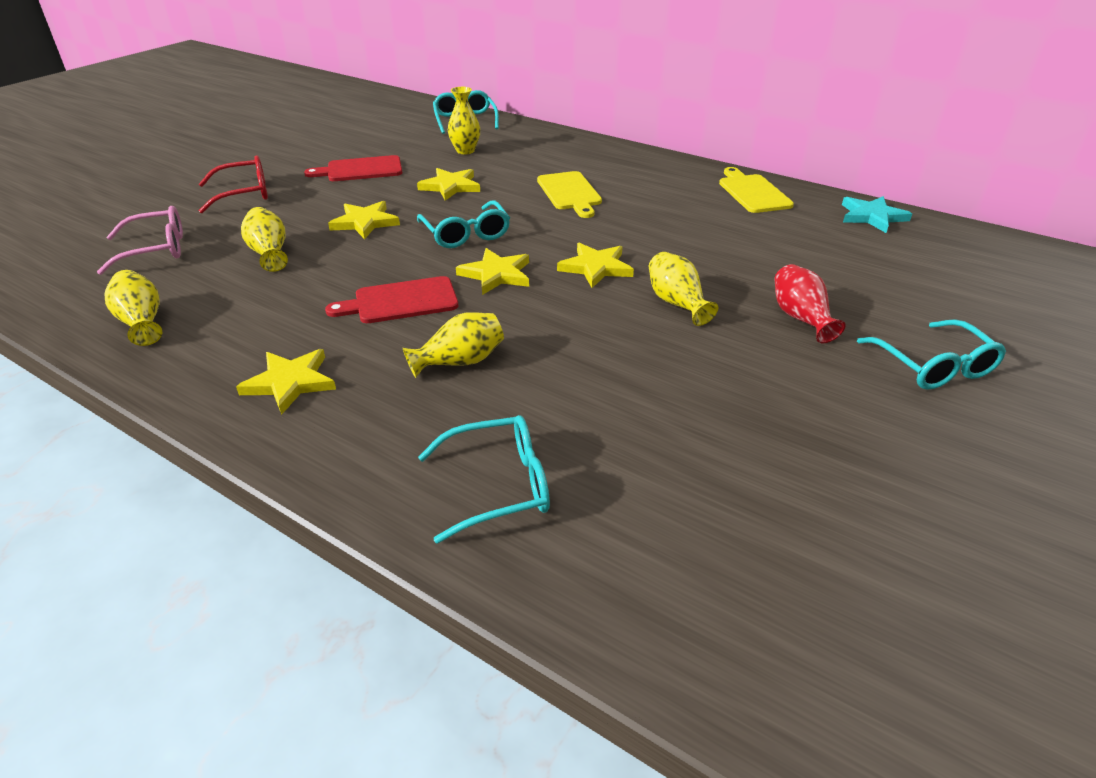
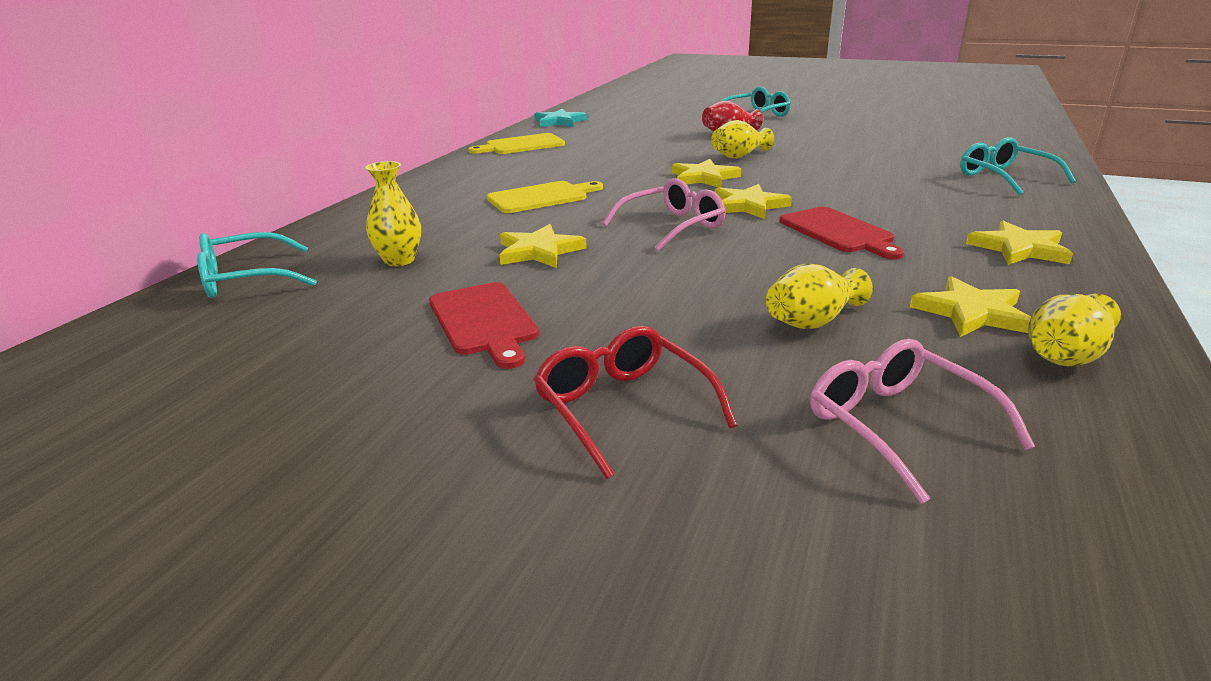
camera: 100 degrees left, 10 degrees down
yellow star [328,201,400,239] -> yellow star moved to [910,276,1031,337]
yellow vase [403,312,504,378] -> none
turquoise glasses [417,200,510,248] -> pink glasses [602,178,726,252]

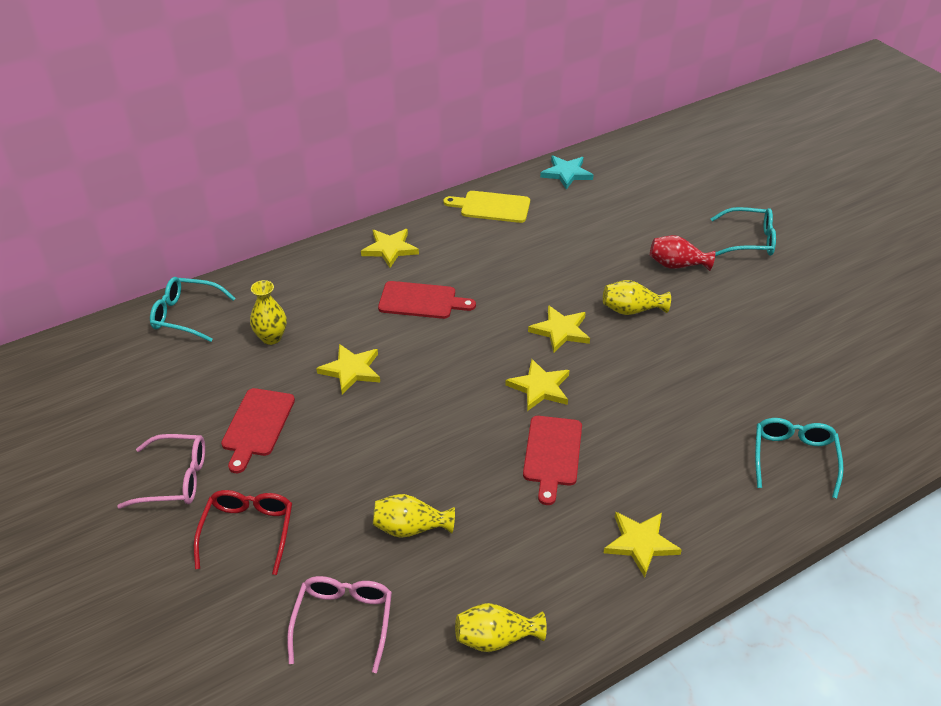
camera: 35 degrees right, 15 degrees up
yellow cutting board [487,181,603,213] -> red cutting board [378,281,476,319]
pink glasses [602,178,726,252] -> pink glasses moved to [117,434,205,509]
yellow star [910,276,1031,337] -> yellow star moved to [361,229,419,268]

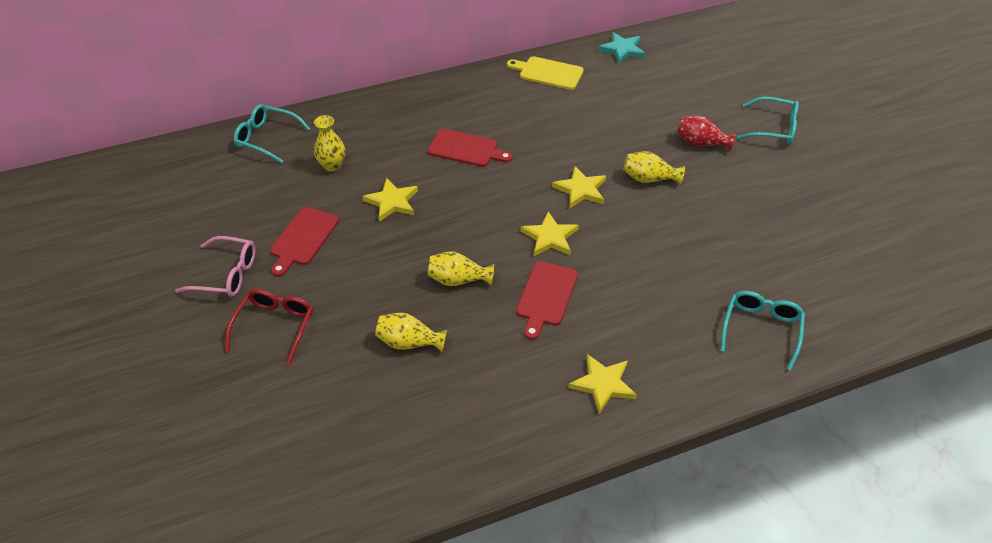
camera: 10 degrees right, 5 degrees up
pink glasses [287,576,392,673] -> none
yellow star [361,229,419,268] -> none
yellow vase [455,603,547,652] -> yellow vase moved to [427,252,494,286]

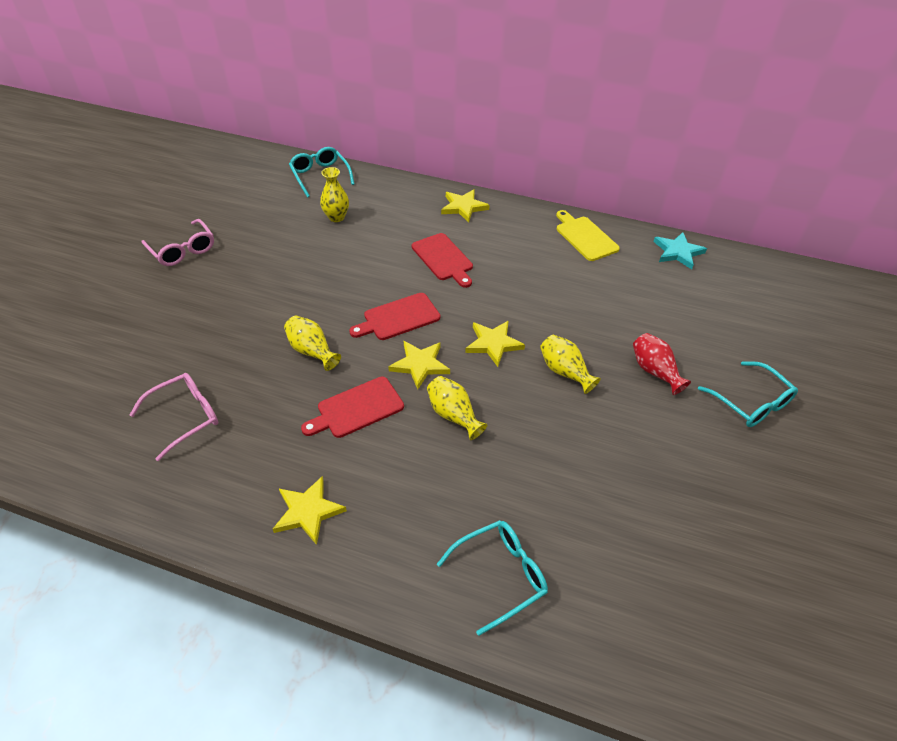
camera: 40 degrees right, 0 degrees up
red glasses [225,289,313,366] -> none
red cutting board [270,207,339,277] -> red cutting board moved to [349,293,440,340]
yellow star [362,178,418,222] -> yellow star moved to [441,189,490,222]
yellow vase [375,313,447,352] -> yellow vase moved to [427,376,488,440]
none -> pink glasses [130,373,218,461]

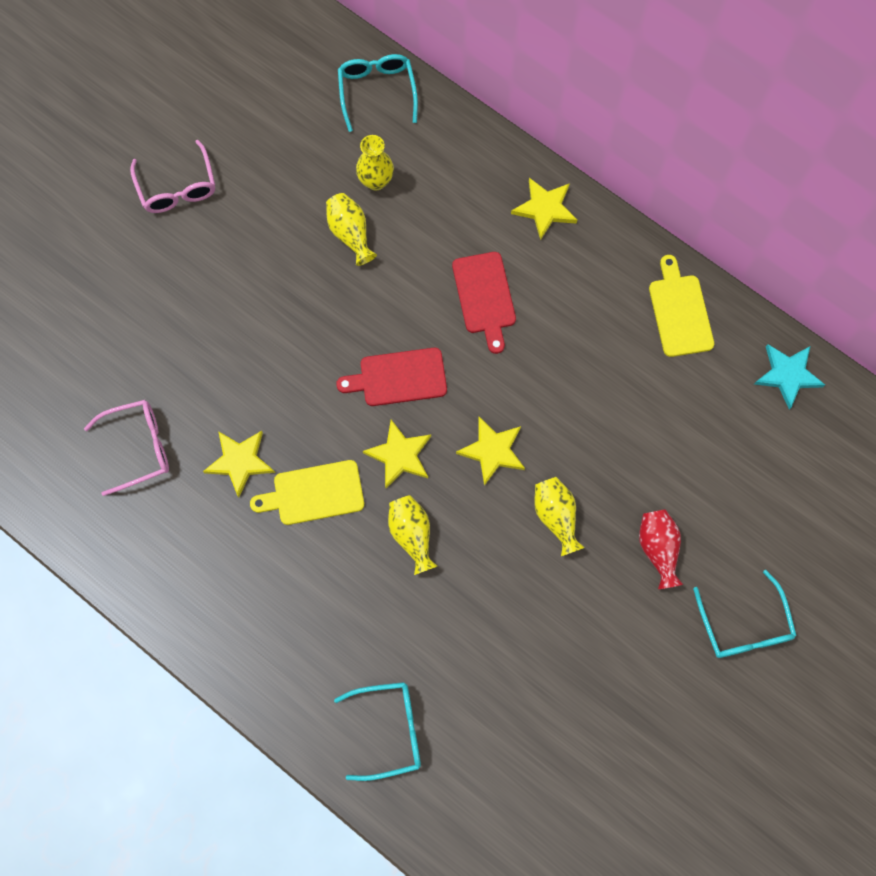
camera: 20 degrees right, 25 degrees up
yellow star [273,476,347,545] -> yellow star moved to [203,431,275,497]
yellow vase [284,316,341,371] -> yellow vase moved to [326,193,377,266]
red cutting board [301,376,404,438] -> yellow cutting board [250,460,364,525]

